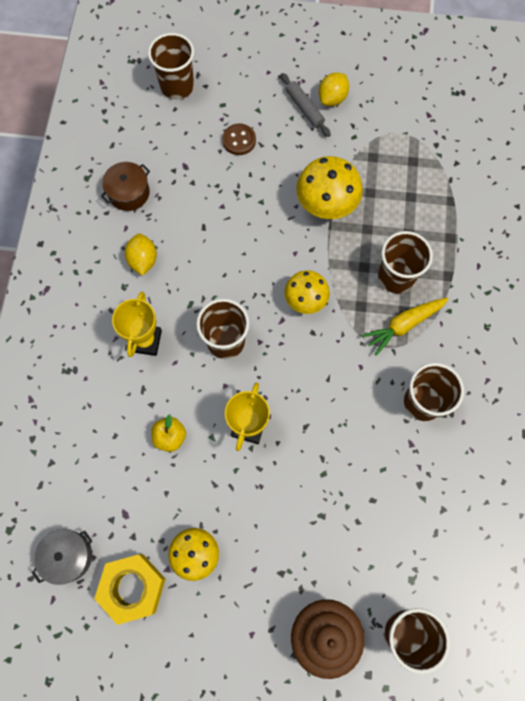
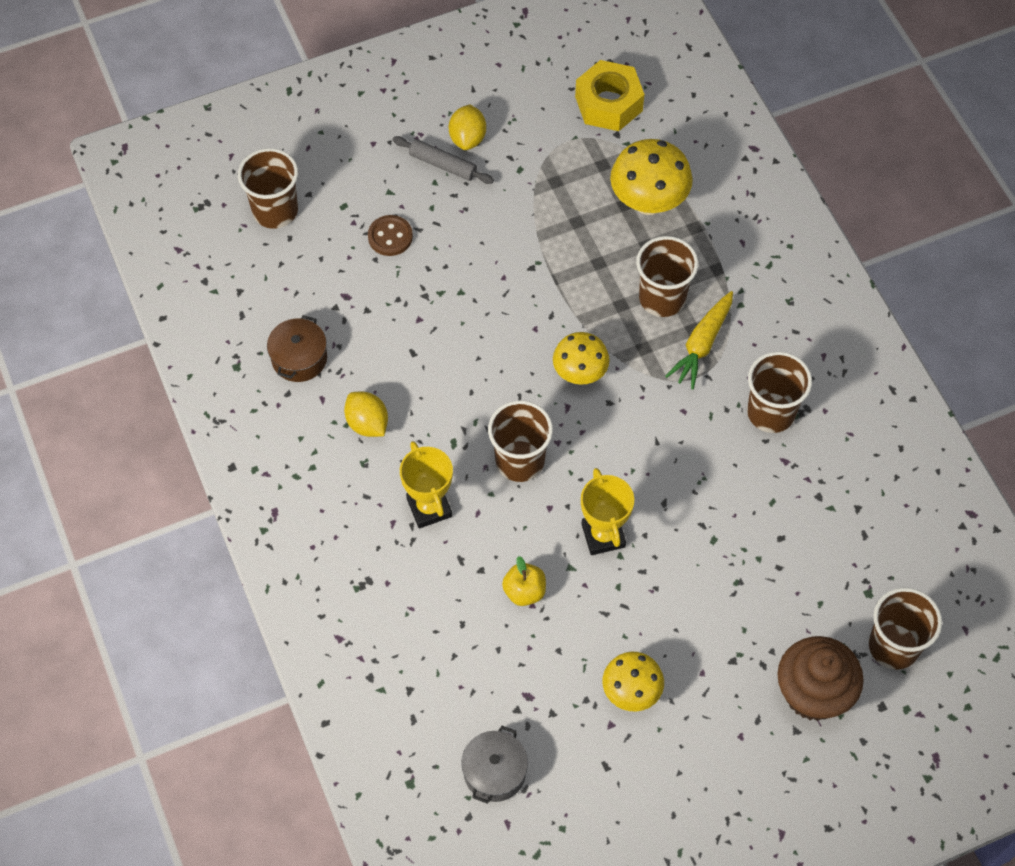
camera: 30 degrees left, 10 degrees down
yellow nut [94,554,165,625] -> yellow nut moved to [575,60,644,131]
yellow mushroom [296,156,363,219] -> yellow mushroom moved to [610,139,693,215]

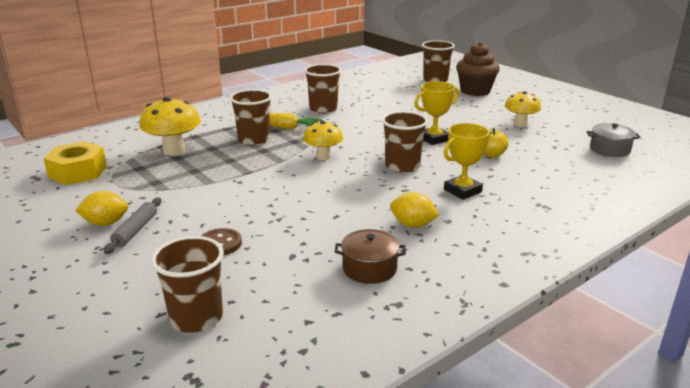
camera: 105 degrees left, 35 degrees down
yellow lemon [344,392,388,437] -> yellow lemon turned 75 degrees clockwise [390,192,439,228]

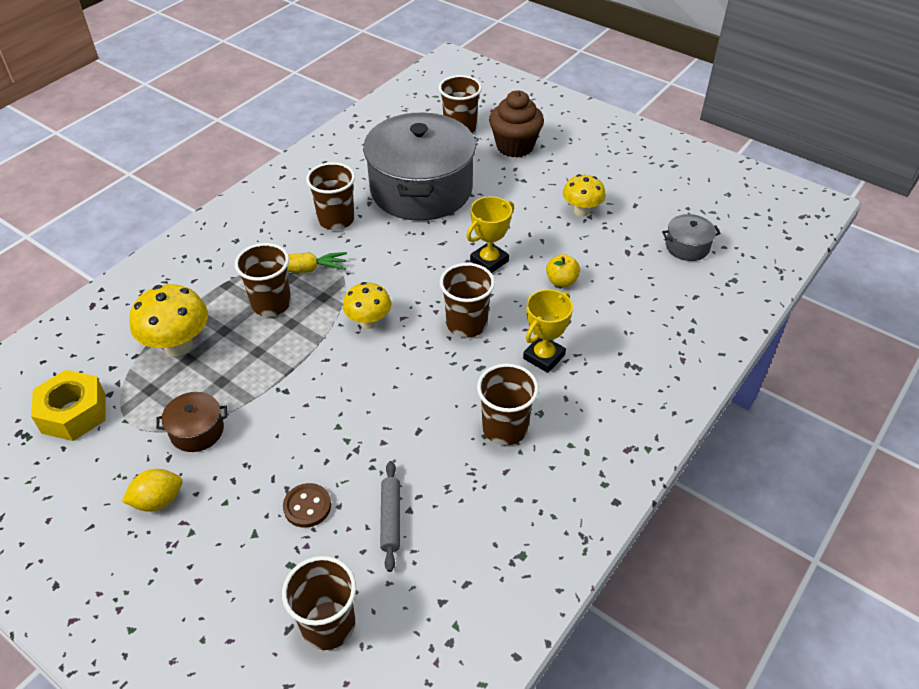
camera: 15 degrees left, 20 degrees up
grey rolling pin [104,198,161,254] -> grey rolling pin moved to [380,461,400,572]
brown pot [335,229,406,284] -> brown pot moved to [156,392,227,452]
yellow lemon [390,192,439,228] -> brown cup [477,364,539,445]
none -> grey pot [363,112,476,221]

